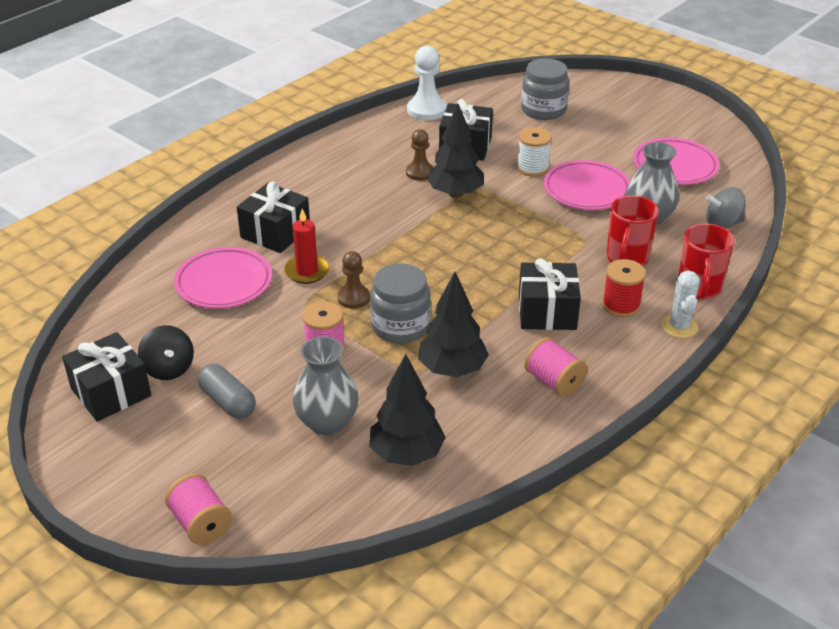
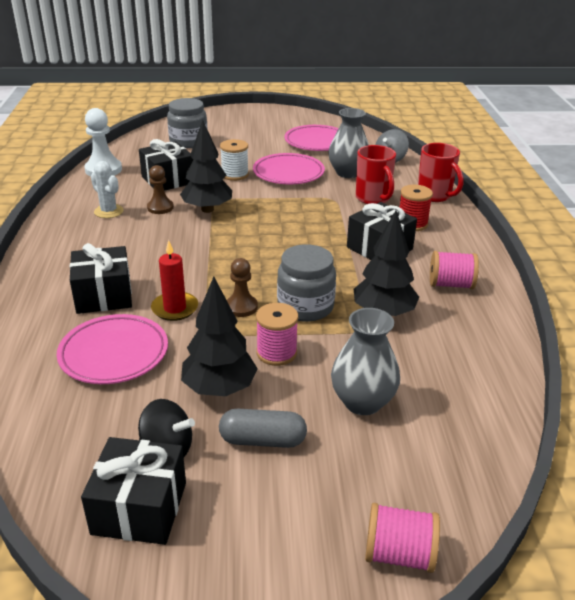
camera: 45 degrees left, 5 degrees down
black tree [370,354,446,466] -> black tree moved to [181,277,258,396]
white cactus [661,271,700,338] -> white cactus moved to [91,161,124,218]

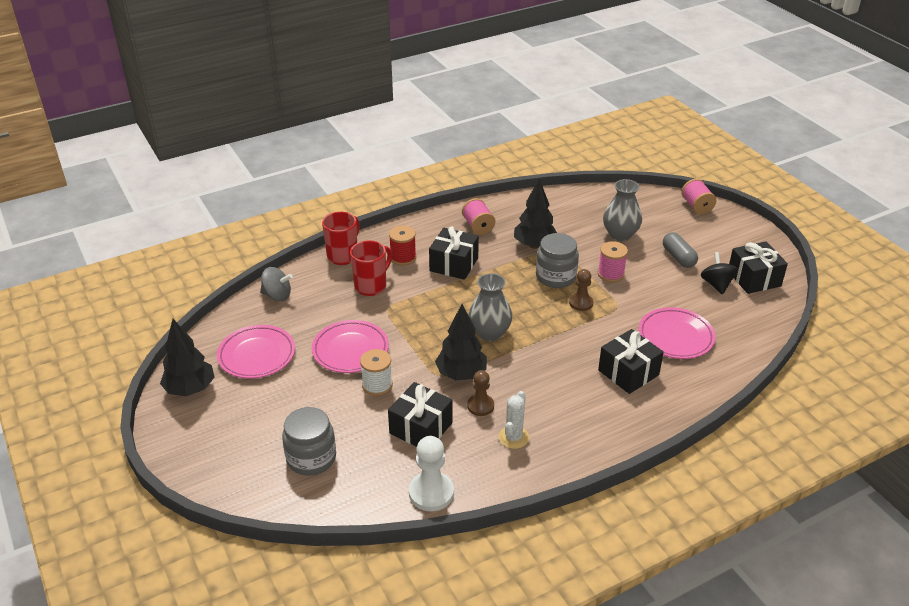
camera: 115 degrees left, 5 degrees up
red candle [151,240,198,321] -> none
black tree [181,277,258,396] -> black tree moved to [160,319,215,396]
grey vase [328,108,369,178] -> grey vase moved to [469,273,512,341]

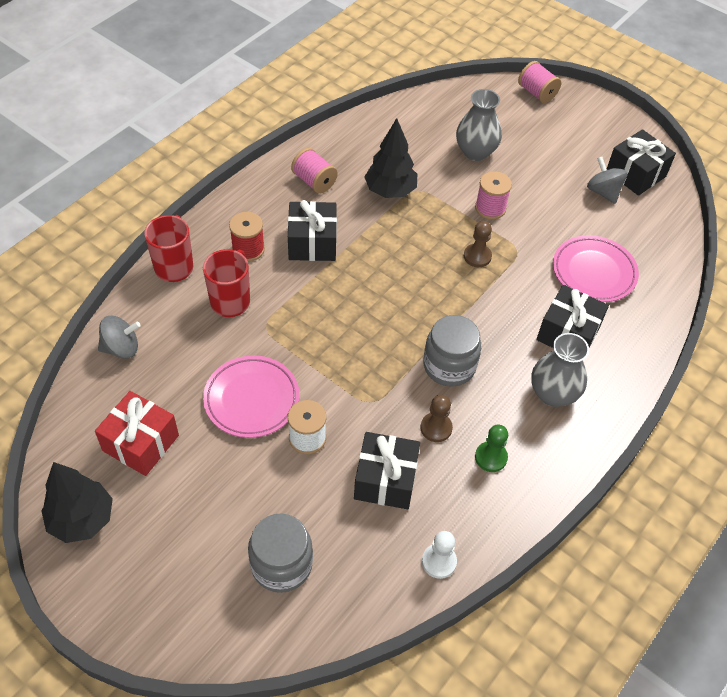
camera: 25 degrees left, 15 degrees up
pink plate [217,325,295,379] -> red gift [95,391,179,476]
white pawn [409,436,454,511] -> white pawn [422,531,457,579], size x0.65
black tree [435,304,487,381] -> none
grey vase [469,273,512,341] -> grey vase moved to [532,333,589,407]
white cactus [499,391,529,449] -> green pawn [475,425,508,472]
grey jar [536,233,579,288] -> grey jar moved to [423,315,481,387]
grey capsule [663,232,698,268] -> none
black spinning top [701,252,738,295] -> grey spinning top [587,157,628,204]

